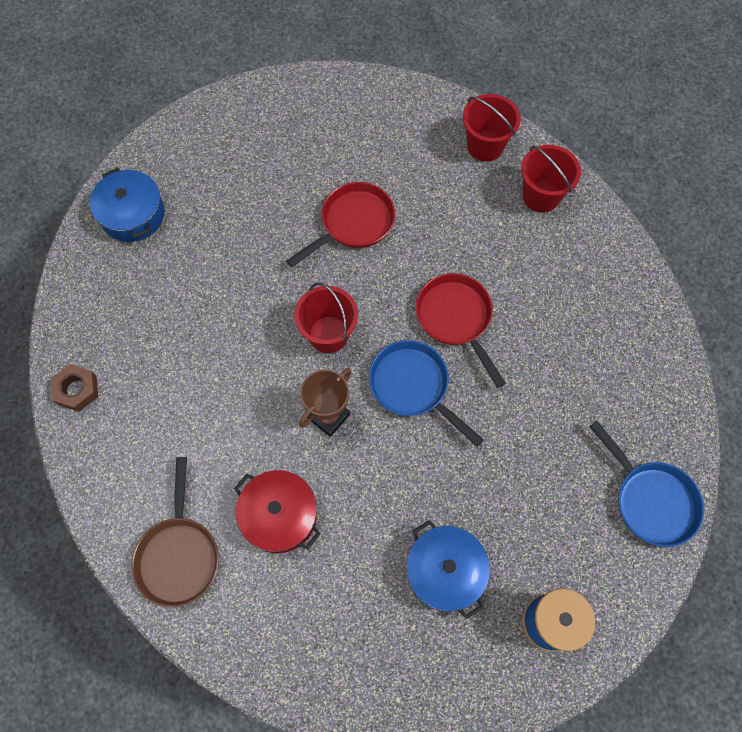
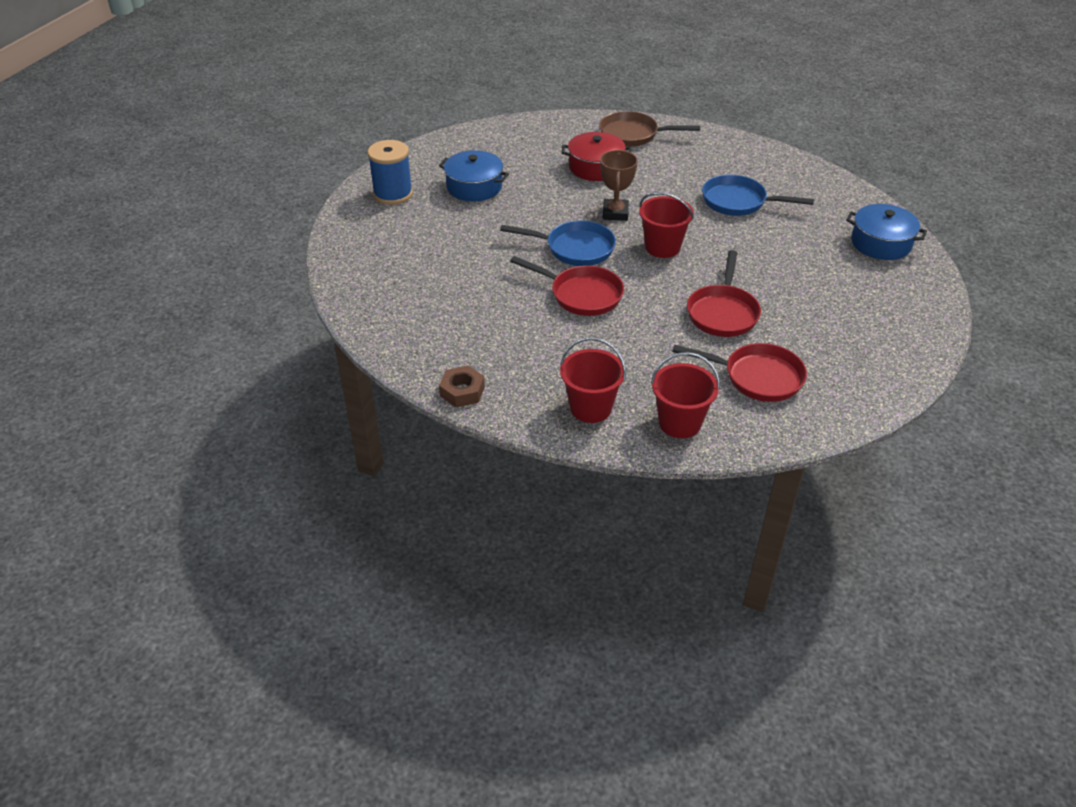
camera: 145 degrees right, 25 degrees down
brown nut [51,364,98,412] -> brown nut moved to [439,366,485,407]
brown pan [132,457,219,607] -> brown pan turned 45 degrees counterclockwise [599,111,700,147]
blue pan [589,420,704,547] -> blue pan moved to [702,175,814,216]
none -> red pan [672,343,807,402]

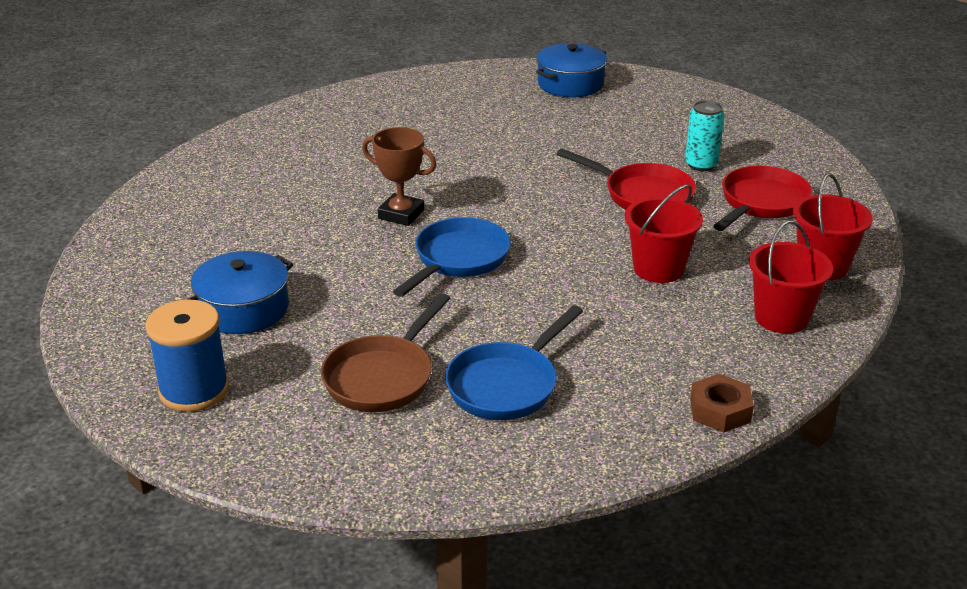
camera: 70 degrees left, 10 degrees down
red pan [510,256,624,316] -> none
red pot [562,132,632,181] -> none
brown pan [599,111,700,147] -> brown pan moved to [321,293,450,412]
red bucket [639,192,694,258] -> red bucket moved to [625,184,703,283]
blue pan [702,175,814,216] -> blue pan moved to [445,305,583,420]
none -> turquoise can [685,100,724,171]

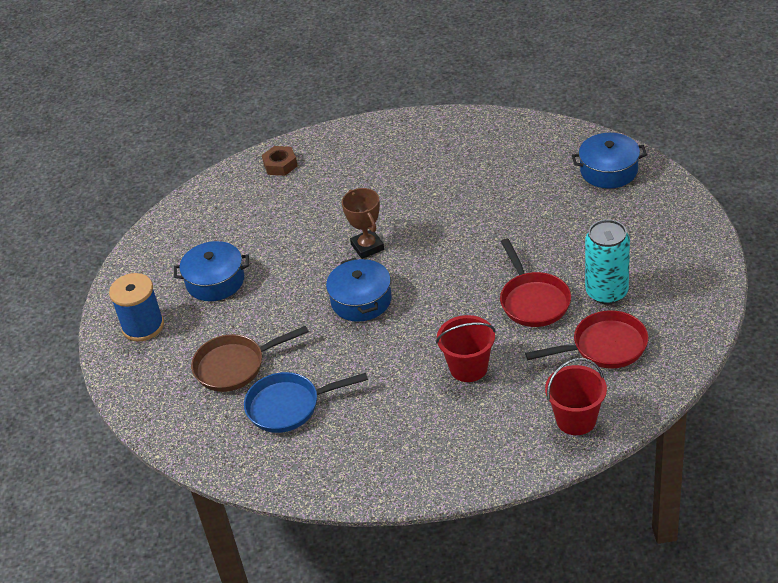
camera: 45 degrees right, 10 degrees up
blue pan [393,217,511,297] -> blue pot [326,258,391,322]
turquoise can [685,100,724,171] -> turquoise can [585,219,630,304], size x1.53
brown nut [690,374,754,432] -> brown nut moved to [262,146,298,176]
red bucket [749,221,833,334] -> none

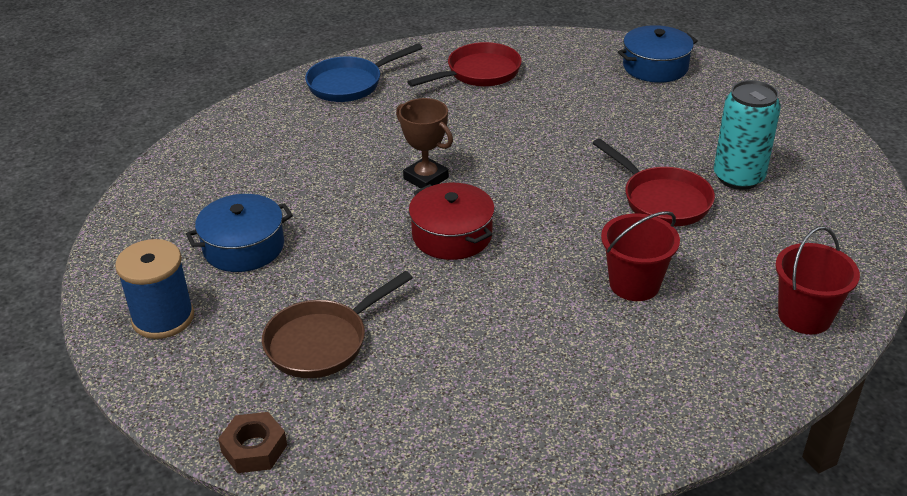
camera: 25 degrees left, 5 degrees down
blue pan [244,372,368,433] -> blue pan moved to [305,43,422,102]
brown nut [262,146,298,176] -> brown nut moved to [218,412,287,473]
blue pot [326,258,391,322] -> red pot [409,183,495,260]
red pan [525,310,648,369] -> red pan moved to [407,42,522,87]

